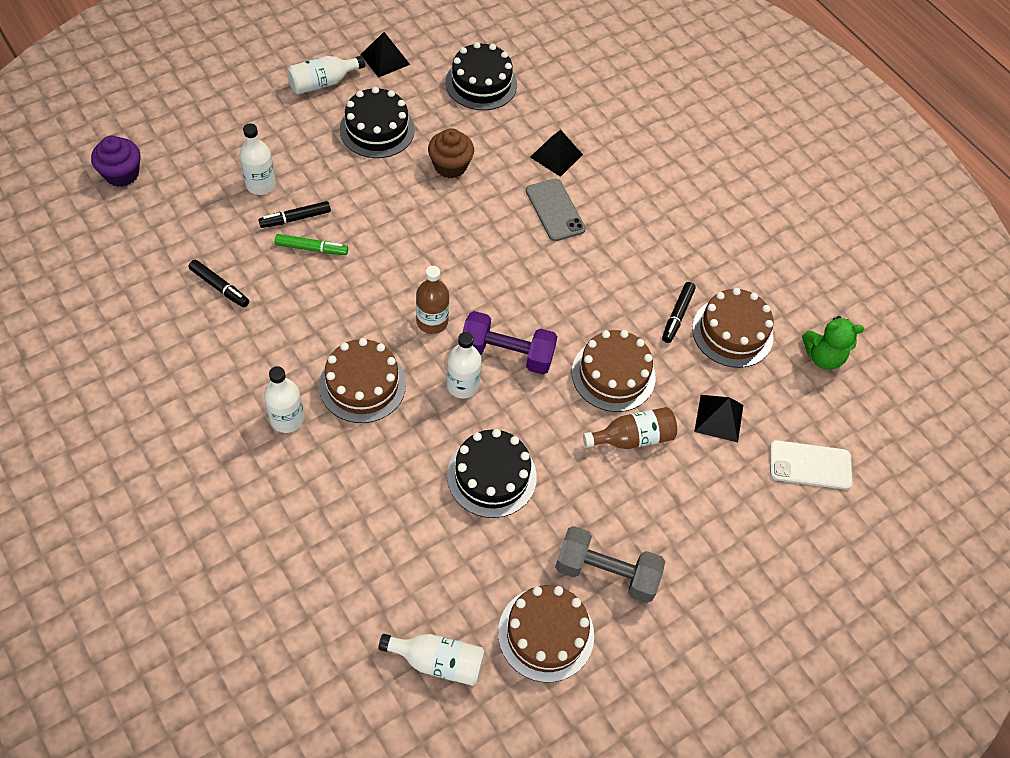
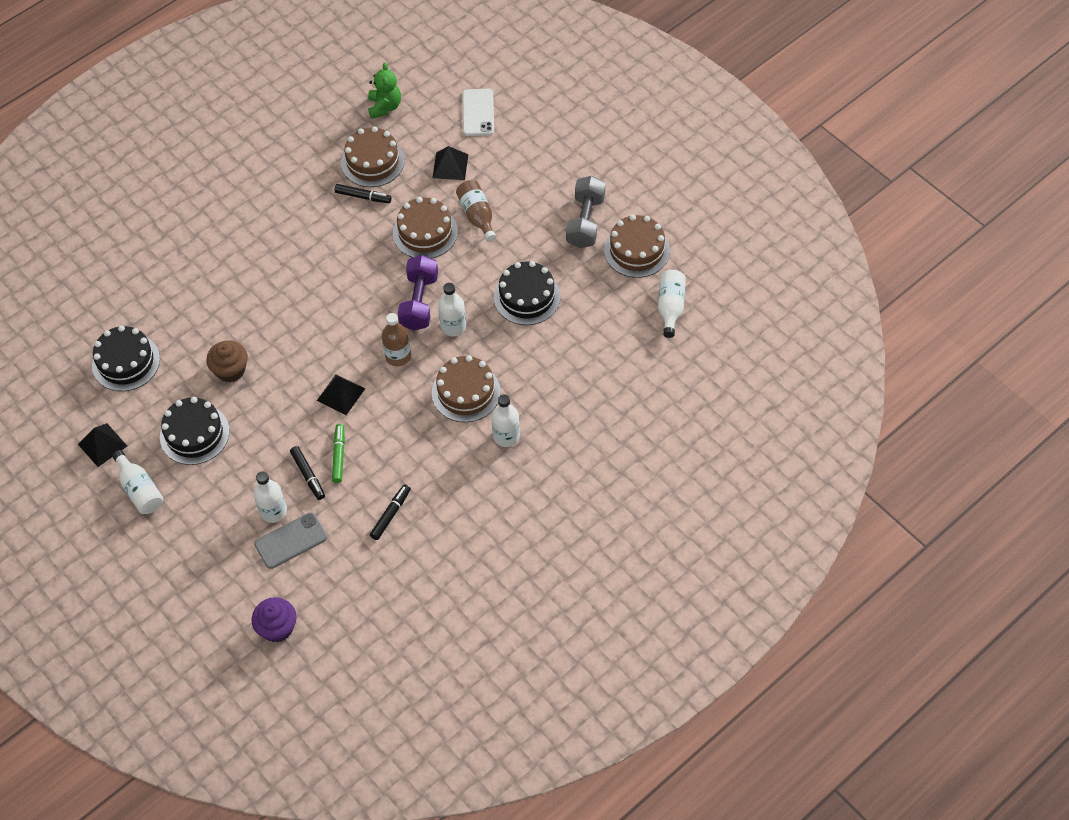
camera: 90 degrees left, 0 degrees up
grey phone [526,178,586,241] -> grey phone moved to [254,512,327,569]
black pyramid [530,130,583,177] -> black pyramid moved to [317,374,365,415]

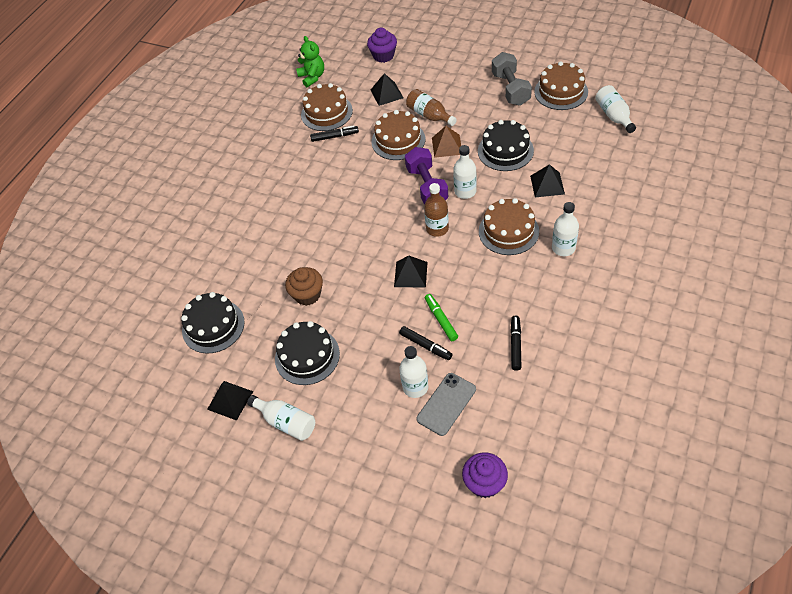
camera: 20 degrees left, 5 degrees down
white phone [463,89,494,136] -> purple cupcake [367,28,397,63]
none -> brown pyramid [432,126,461,158]
none -> black pyramid [530,164,565,197]

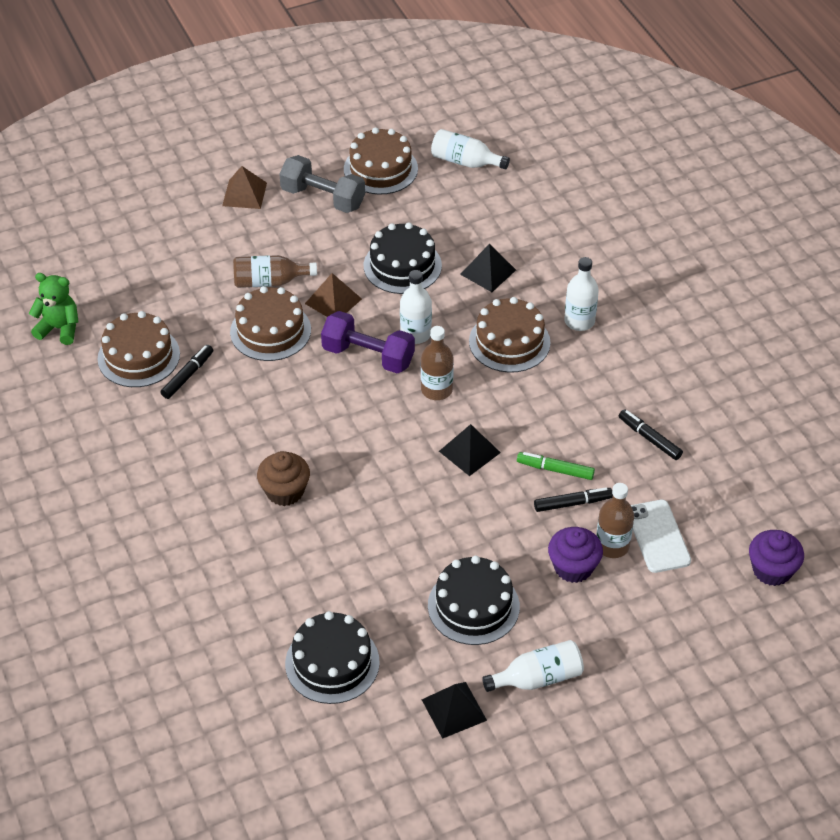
camera: 55 degrees left, 5 degrees down
brown cupcake [285,267,323,306] -> brown cupcake moved to [257,451,310,506]
purple cupcake [367,28,397,63] -> purple cupcake moved to [548,527,603,583]
black pyramid [371,73,403,106] -> none
white bottle [399,346,429,398] -> brown bottle [596,483,634,558]
grey phone [417,373,476,436] -> white phone [631,500,691,573]
none -> brown pyramid [222,166,267,209]

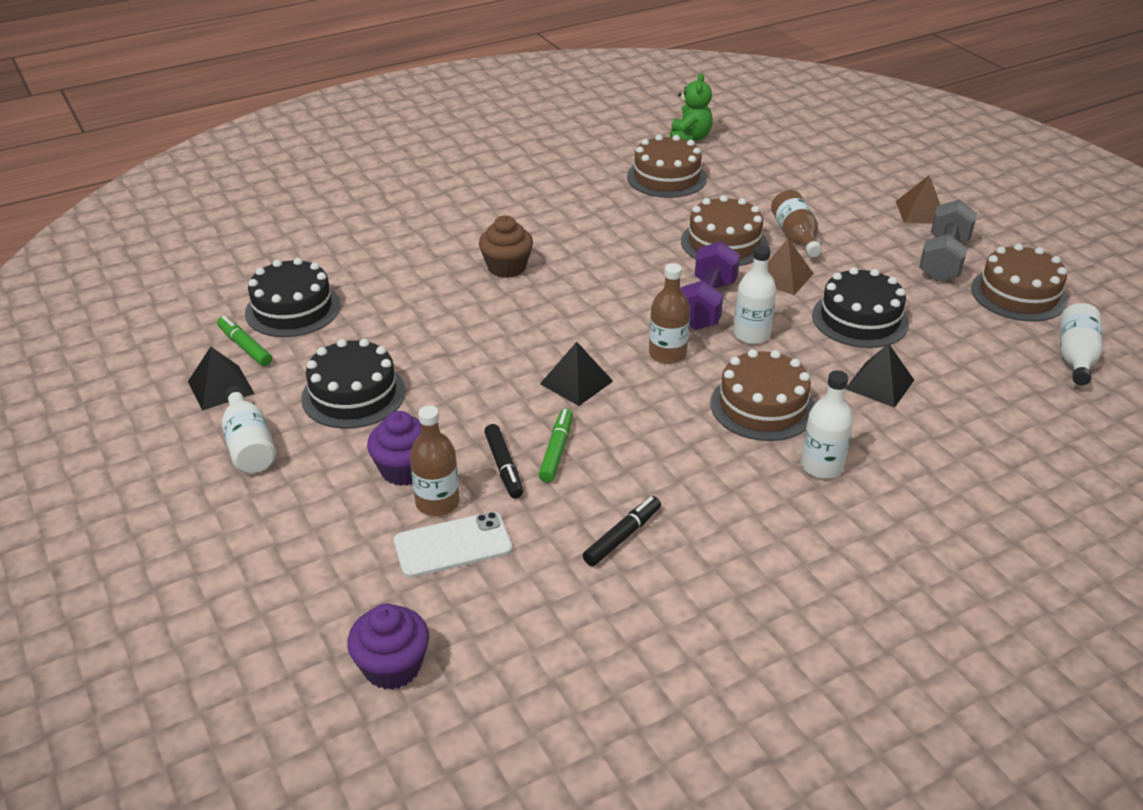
camera: 85 degrees right, 10 degrees down
black marker [160,345,213,399] -> none
none -> green marker [217,316,272,366]

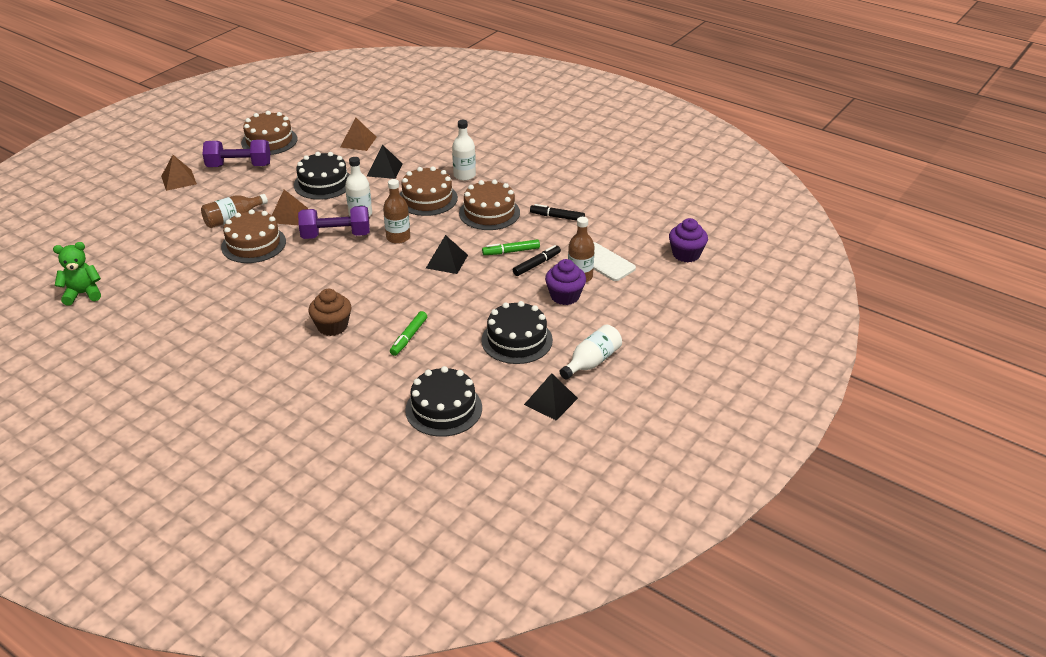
camera: 115 degrees left, 0 degrees up
green marker [217,316,272,366] -> green marker moved to [390,311,427,356]
brown cake [627,135,707,198] -> brown cake moved to [459,180,520,230]
grey dumbbell [919,200,977,282] -> purple dumbbell [203,140,270,167]
white bottle [1060,303,1103,385] -> none
none -> brown pyramid [340,118,377,151]

